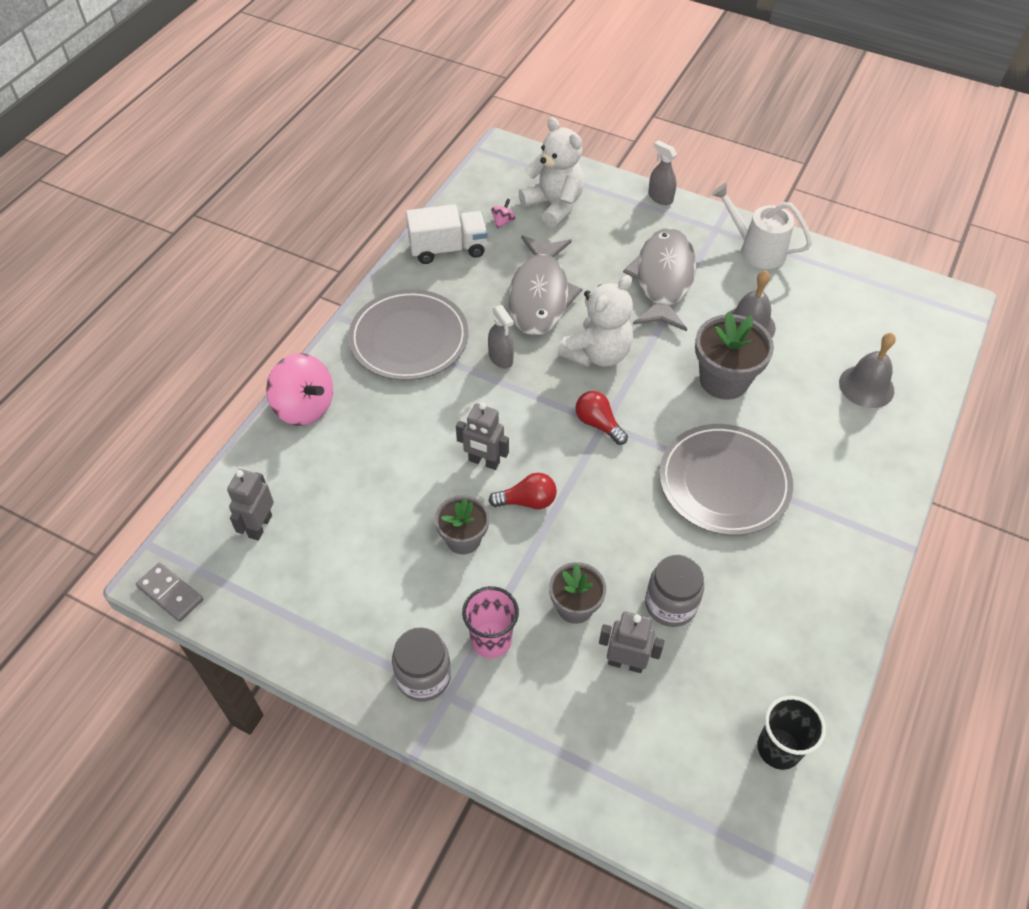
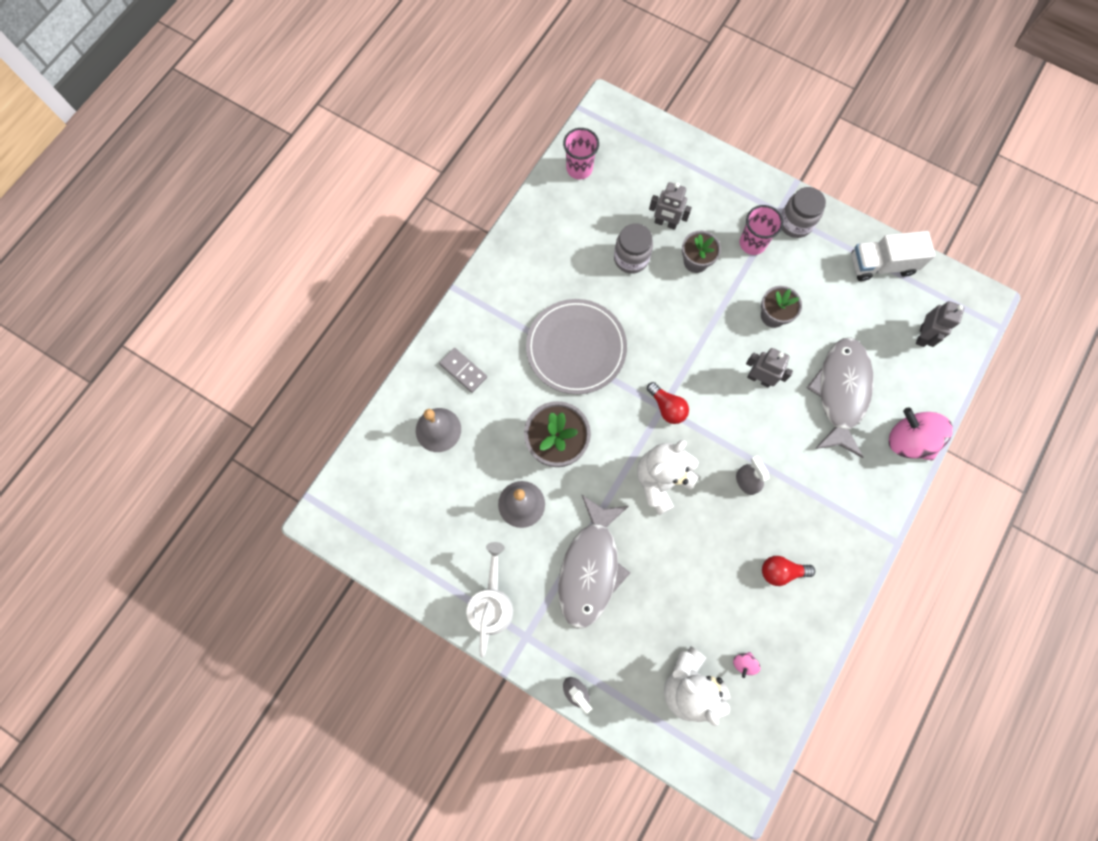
camera: 175 degrees left, 20 degrees up
grey domino [136,563,203,622] -> grey domino moved to [439,348,487,393]
grey plate [348,289,468,380] -> none
white truck [406,204,488,264] -> white truck moved to [851,231,935,281]
red light bulb [489,473,557,509] -> red light bulb moved to [762,556,815,586]
grey fish [508,235,583,336] -> grey fish moved to [807,338,873,458]
white watering can [712,183,812,269] -> white watering can turned 120 degrees counterclockwise [467,542,513,658]
black cup [757,696,826,770] -> pink cup [563,128,599,179]

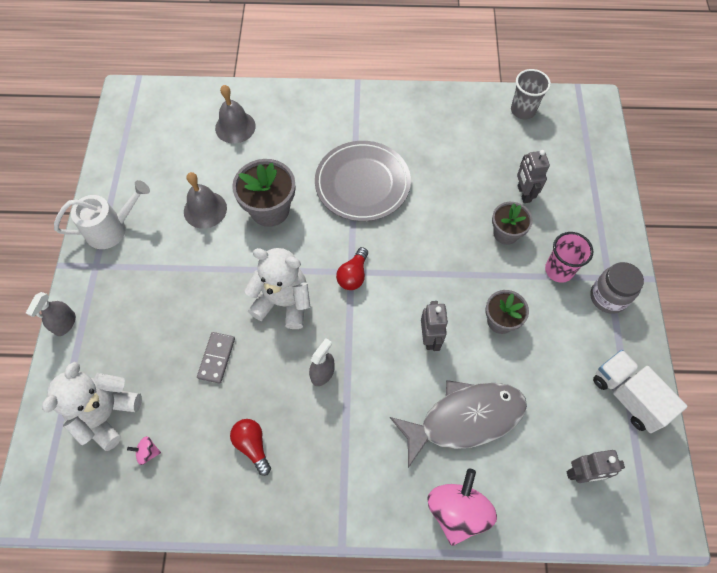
camera: 60 degrees right, 10 degrees down
grey domino [439,348,487,393] -> grey domino moved to [197,332,235,384]
grey fish [558,495,630,628] -> none
pink cup [563,128,599,179] -> grey cup [511,69,551,119]
grey jar [614,223,653,274] -> none

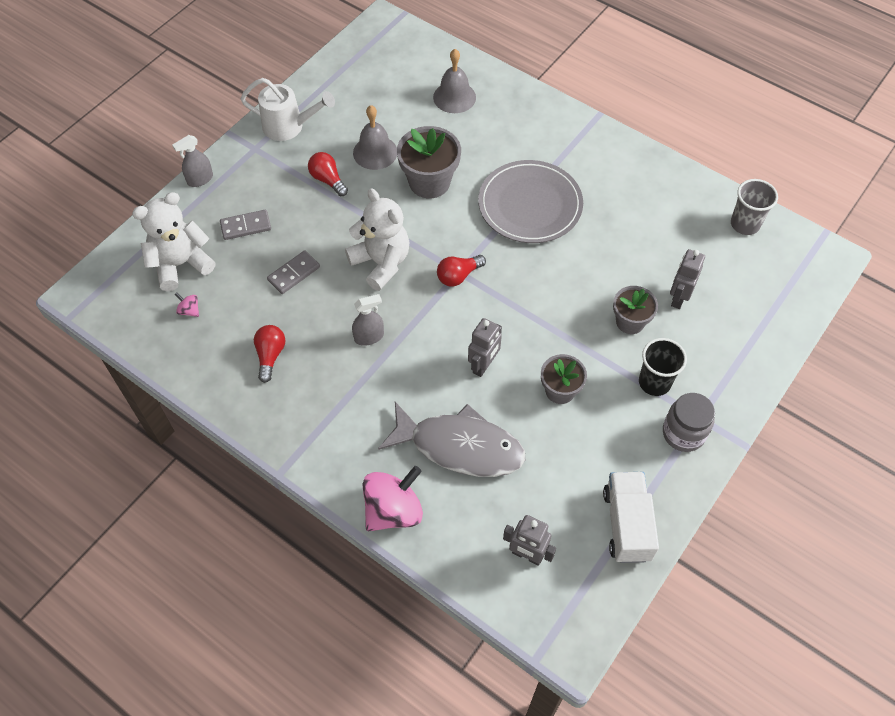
camera: 35 degrees right, 5 degrees down
pink cup [545,232,593,283] -> black cup [639,338,687,396]
none -> grey domino [220,210,271,240]
none -> red light bulb [308,152,348,196]

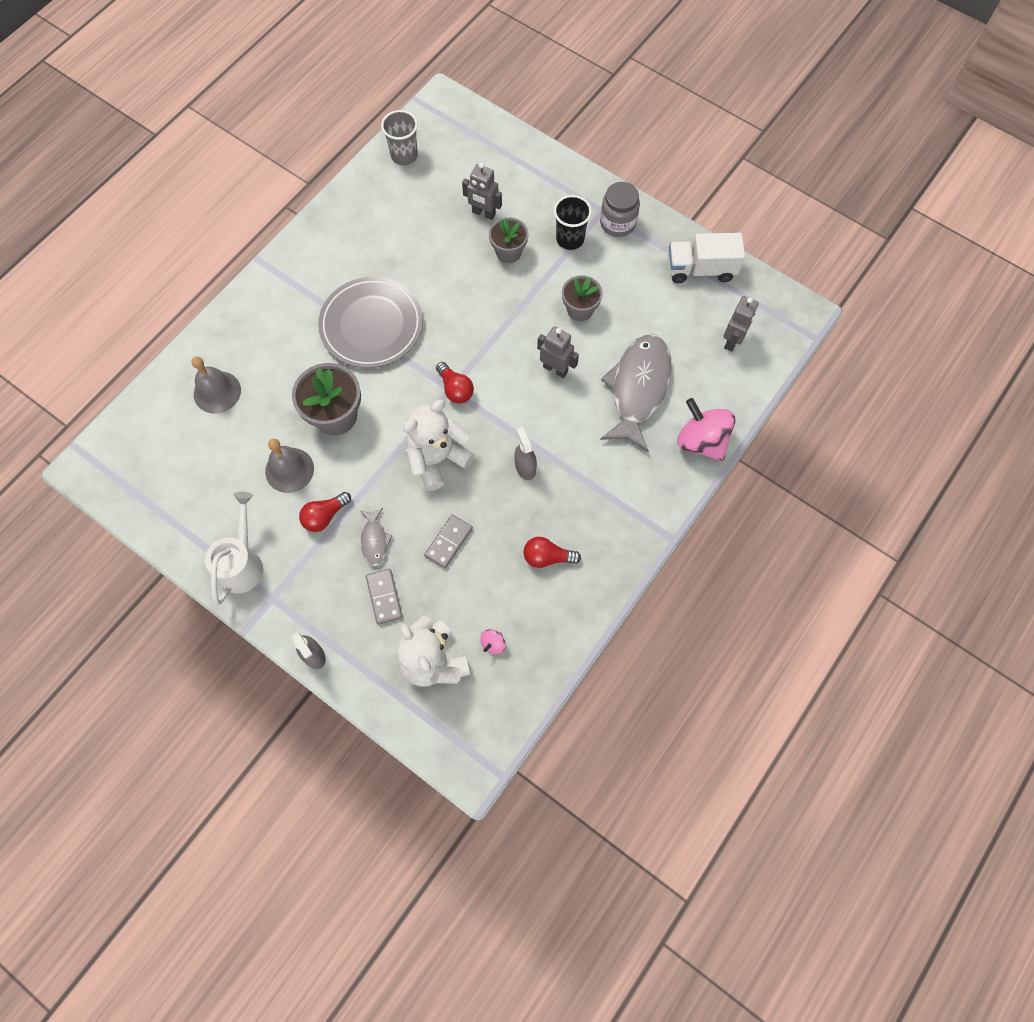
camera: 90 degrees left, 10 degrees up
grey domino [267,250,320,294] -> grey domino turned 75 degrees clockwise [424,515,473,569]
none -> grey fish [360,508,393,566]

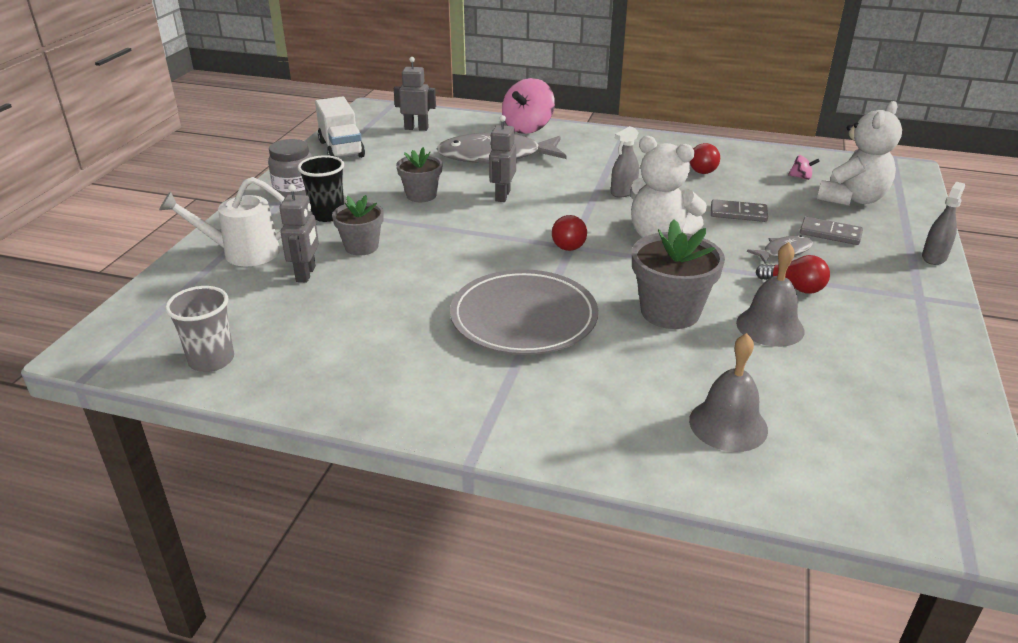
camera: 110 degrees left, 35 degrees down
white watering can [205,492,263,605] -> white watering can moved to [159,177,285,266]
grey domino [366,569,403,625] -> grey domino turned 60 degrees clockwise [800,217,863,245]
red light bulb [436,362,474,404] -> red light bulb turned 150 degrees clockwise [552,215,587,251]

